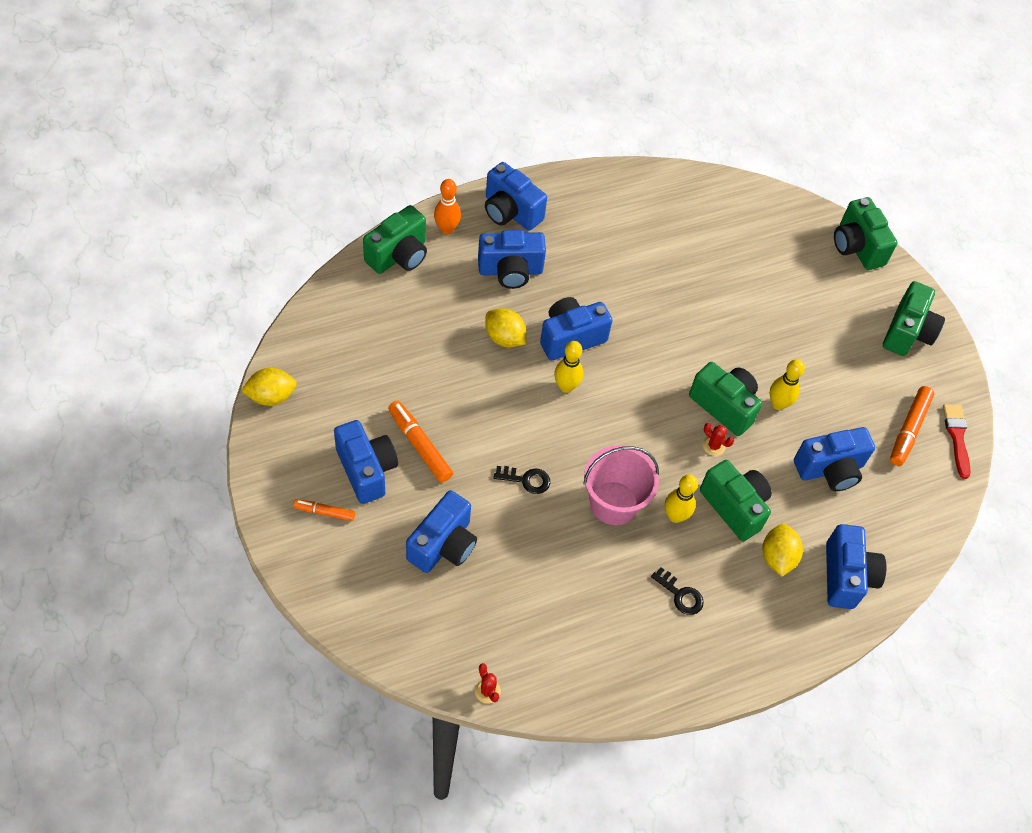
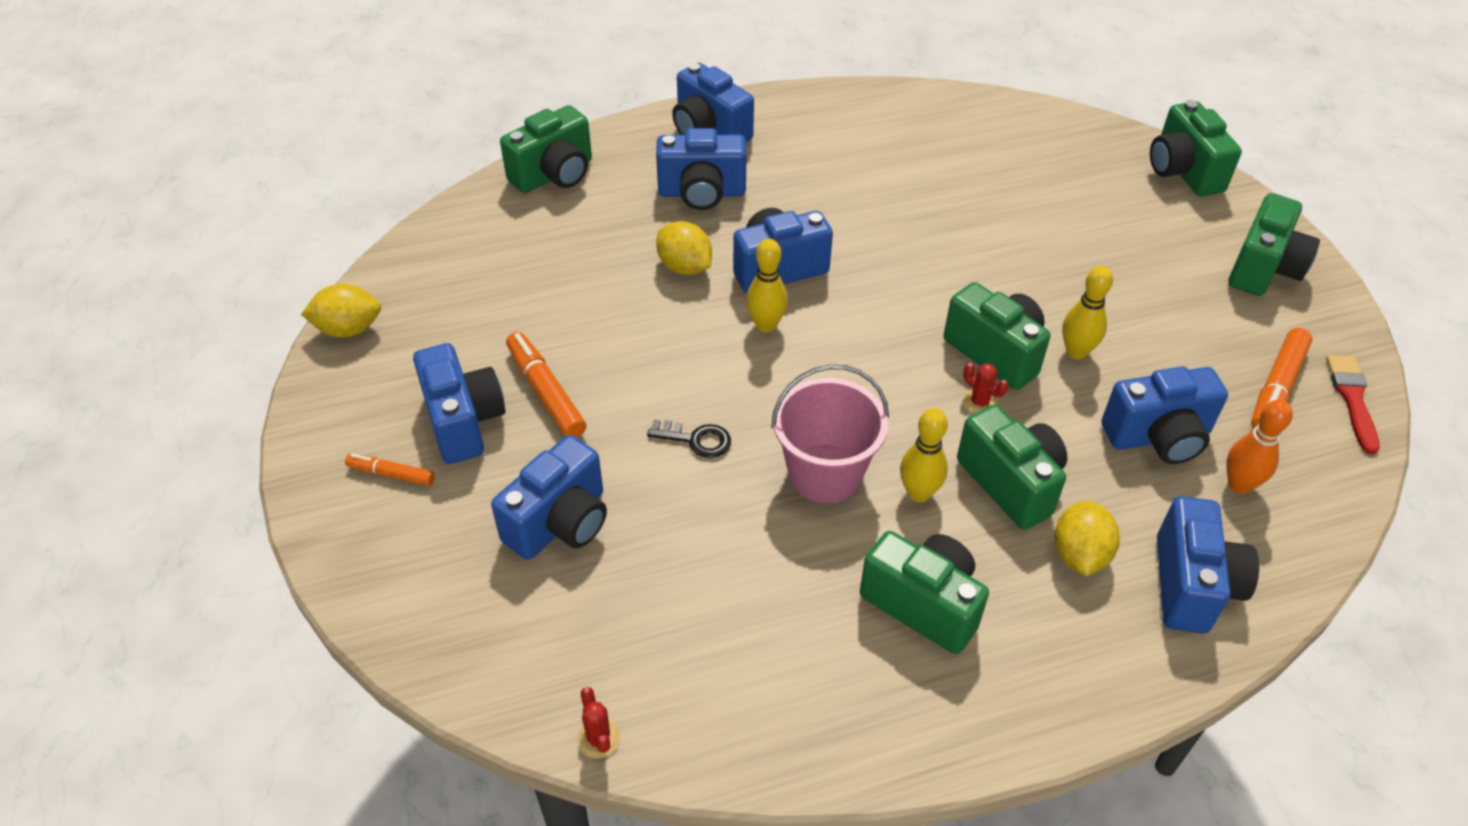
camera: 10 degrees right, 10 degrees down
orange bowling pin [434,179,461,234] -> orange bowling pin moved to [1227,399,1293,494]
black key [651,567,704,615] -> green camera [860,531,989,654]

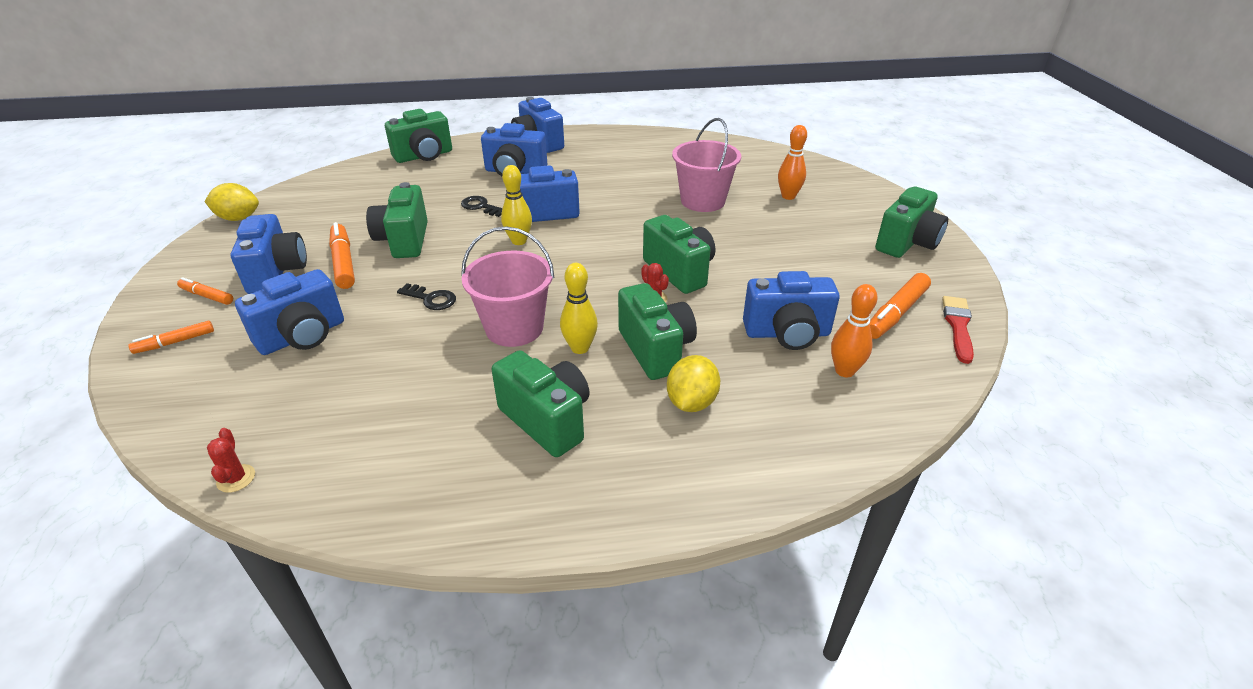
camera: 10 degrees right, 10 degrees down
yellow lemon [656,221,712,275] -> black key [461,196,503,217]
yellow bowling pin [1062,266,1113,359] -> none
green camera [1150,100,1242,197] -> green camera moved to [366,182,428,258]
blue camera [1157,496,1259,634] -> none
none -> orange marker [128,321,214,354]
none -> pink bucket [672,118,741,212]
none -> orange bowling pin [778,125,807,200]

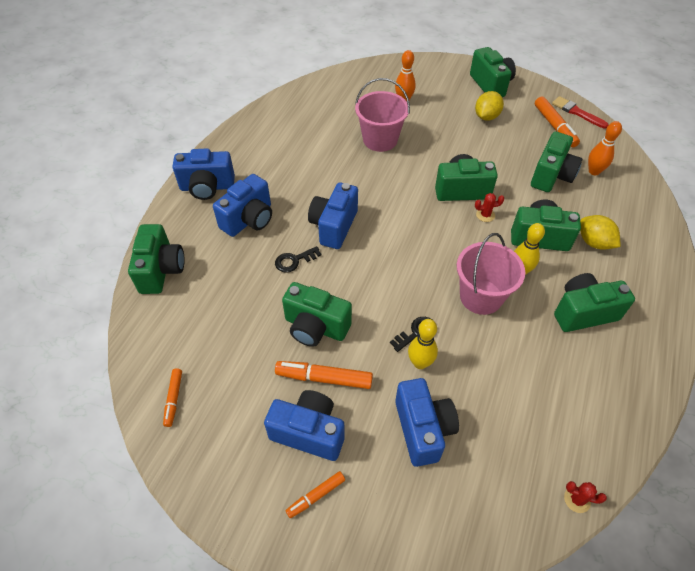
camera: 60 degrees left, 15 degrees up
orange marker [128,321,214,354] -> orange marker moved to [163,368,182,427]
yellow lemon [205,183,259,221] -> yellow lemon moved to [475,91,504,121]
yellow bowling pin [501,165,532,245] -> yellow bowling pin moved to [408,319,438,369]
blue camera [743,271,840,350] -> green camera [531,132,582,192]

